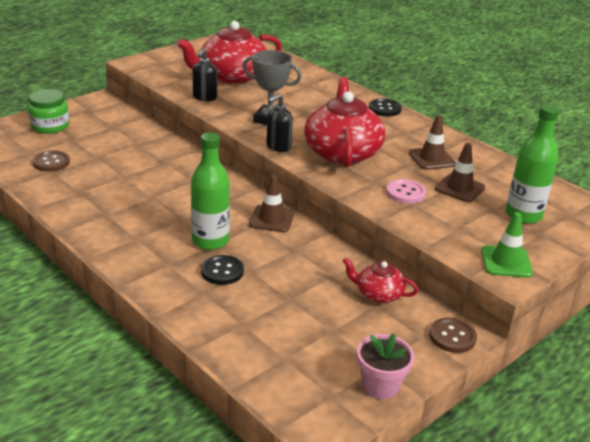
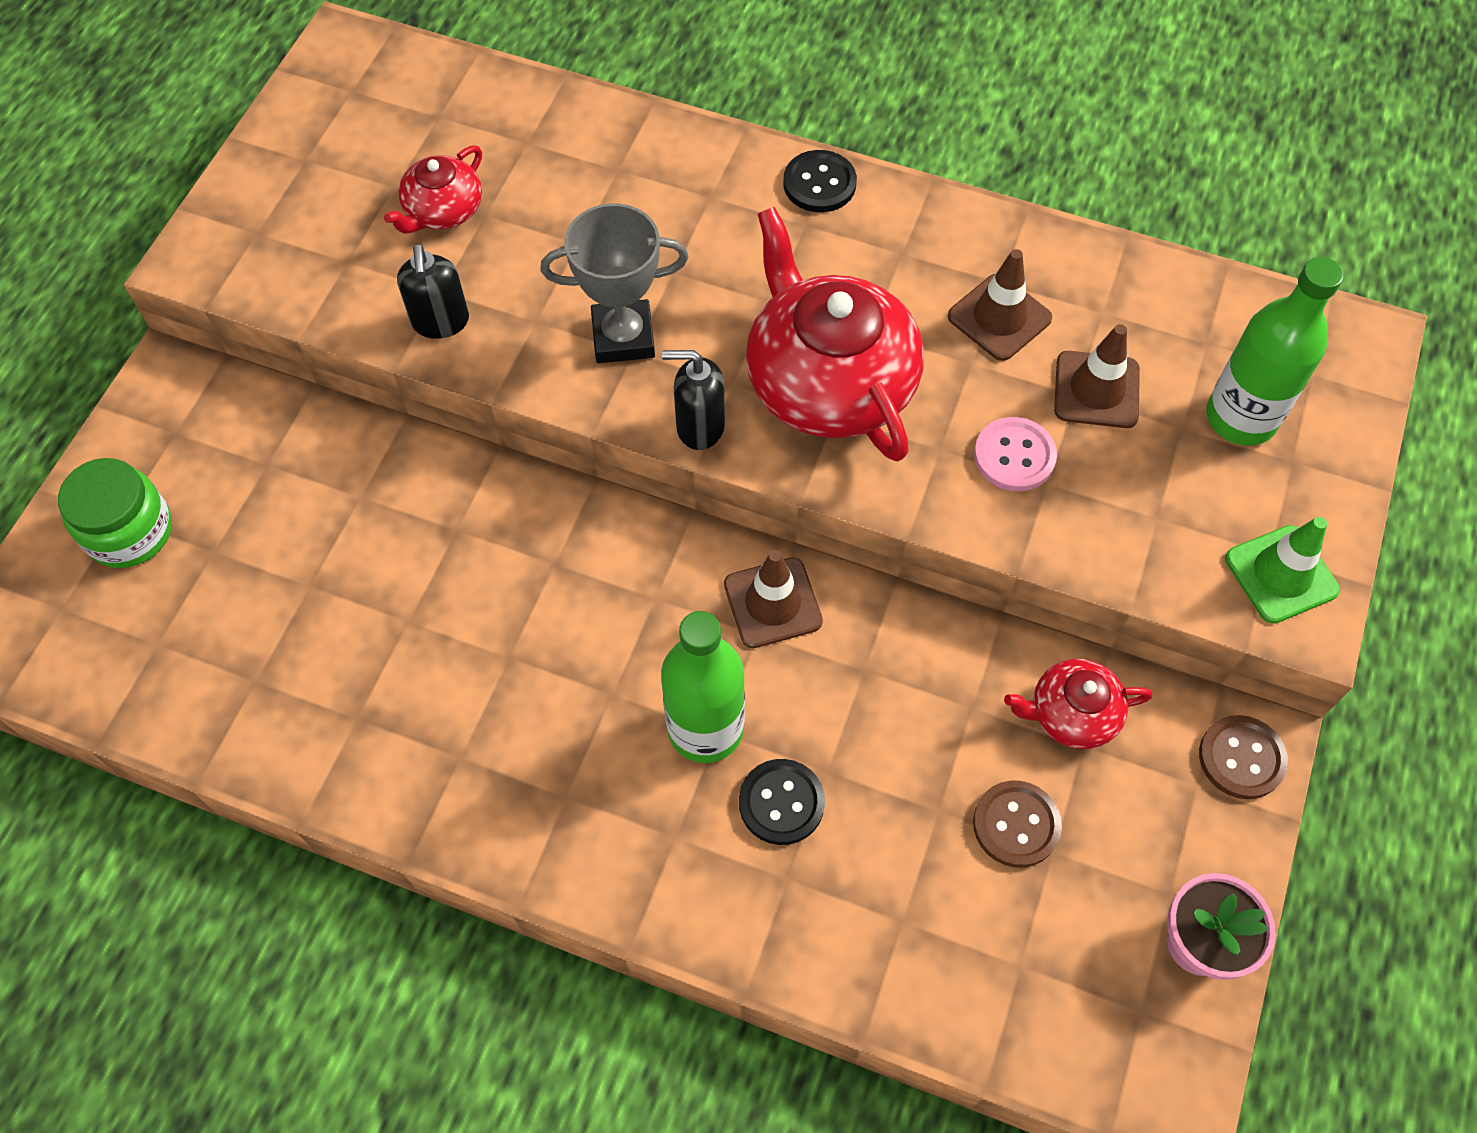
camera: 25 degrees left, 30 degrees up
brown button [32,150,70,172] -> brown button moved to [973,781,1062,868]
red teapot [176,21,282,84] -> red teapot [384,145,482,234], size x0.50
black soap dispenser [267,94,293,152] -> black soap dispenser turned 75 degrees clockwise [662,350,725,450]

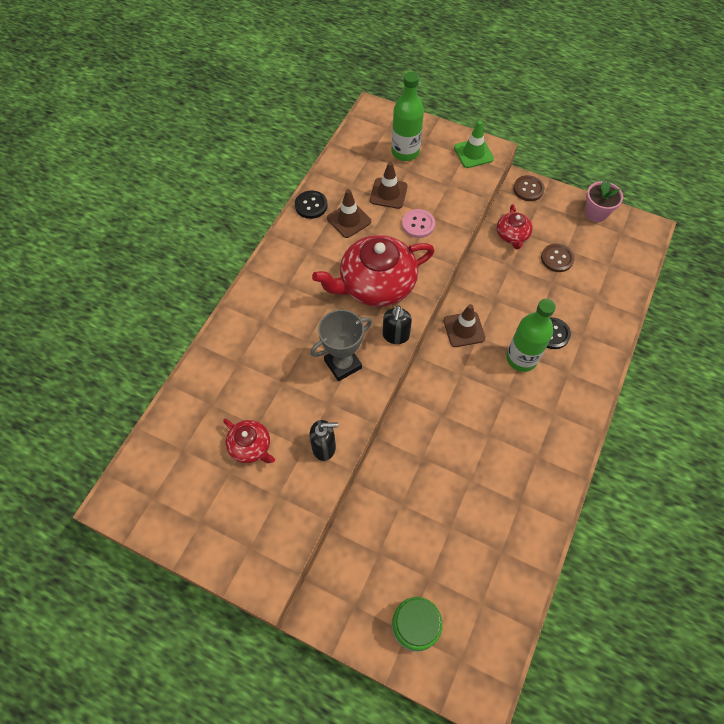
camera: 85 degrees left, 0 degrees up
grey trophy [540,203,689,363] -> grey trophy turned 60 degrees clockwise [310,310,372,381]
black button [783,150,857,212] -> black button moved to [295,190,328,219]

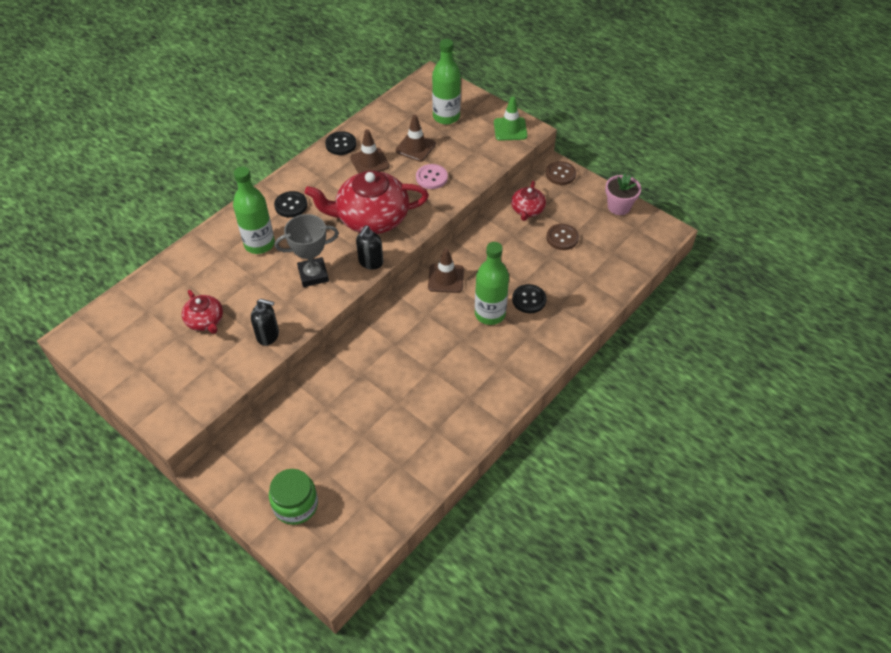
camera: 15 degrees right, 10 degrees down
none -> green bottle [233,167,275,254]
none -> black button [274,191,308,218]

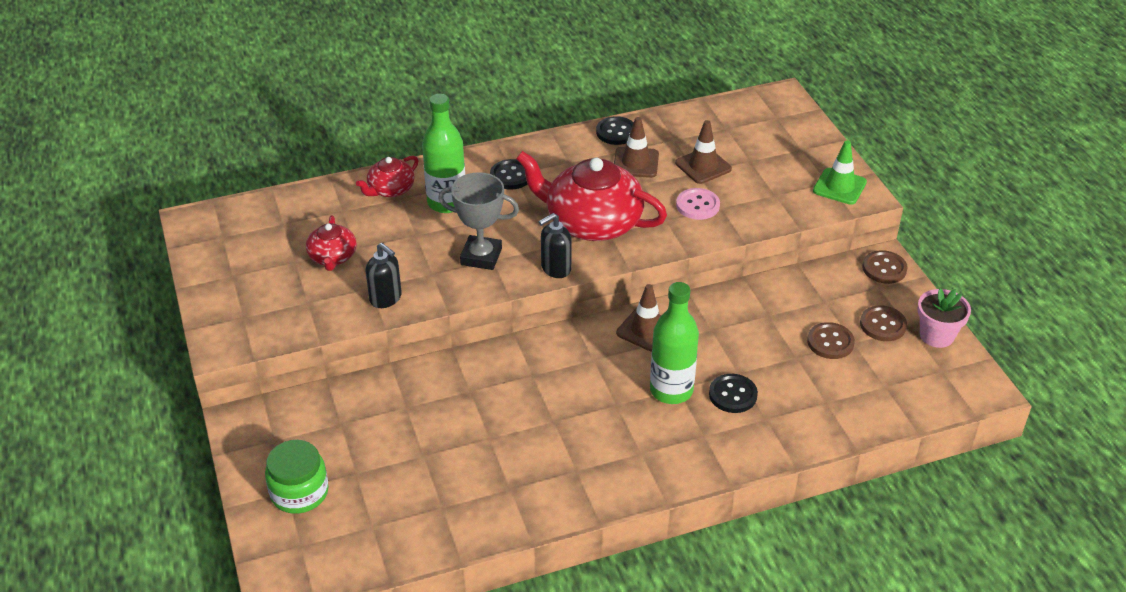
camera: 30 degrees right, 10 degrees down
green bottle [432,39,461,124] -> none
red teapot [511,181,546,221] -> red teapot moved to [356,156,418,197]
none -> brown button [860,305,907,341]

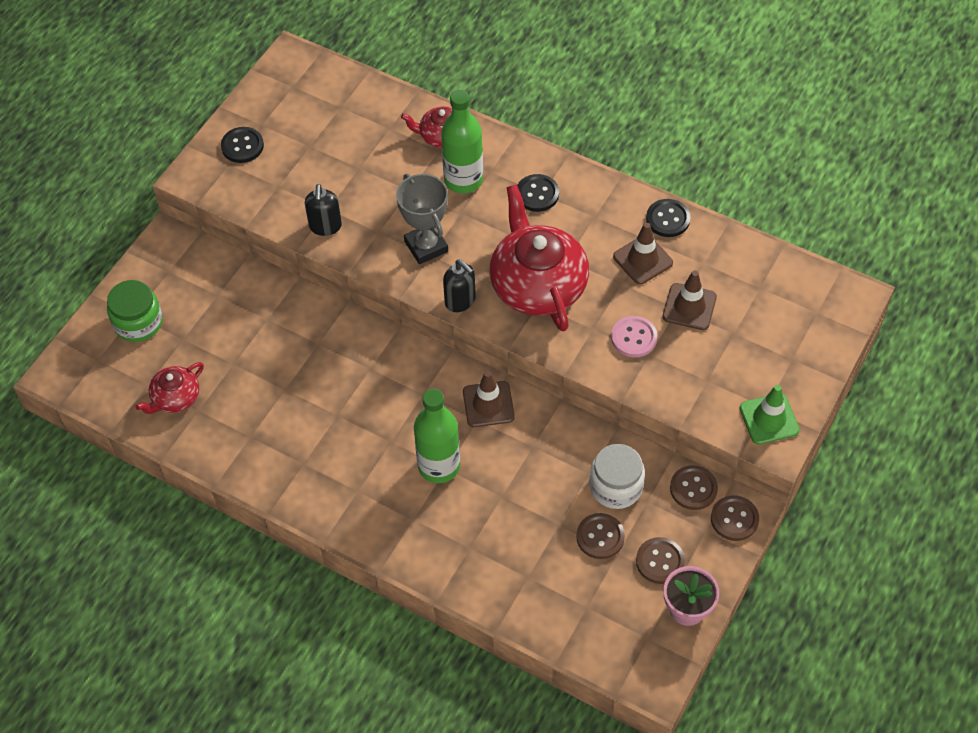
camera: 50 degrees right, 15 degrees up
red teapot [306,215,357,271] -> red teapot moved to [135,362,204,414]
black soap dispenser [539,213,572,278] -> black soap dispenser turned 150 degrees counterclockwise [443,259,476,312]
black button [709,374,758,413] -> black button moved to [221,127,264,163]
none -> white jar [589,444,645,509]
none -> brown button [670,465,718,510]

